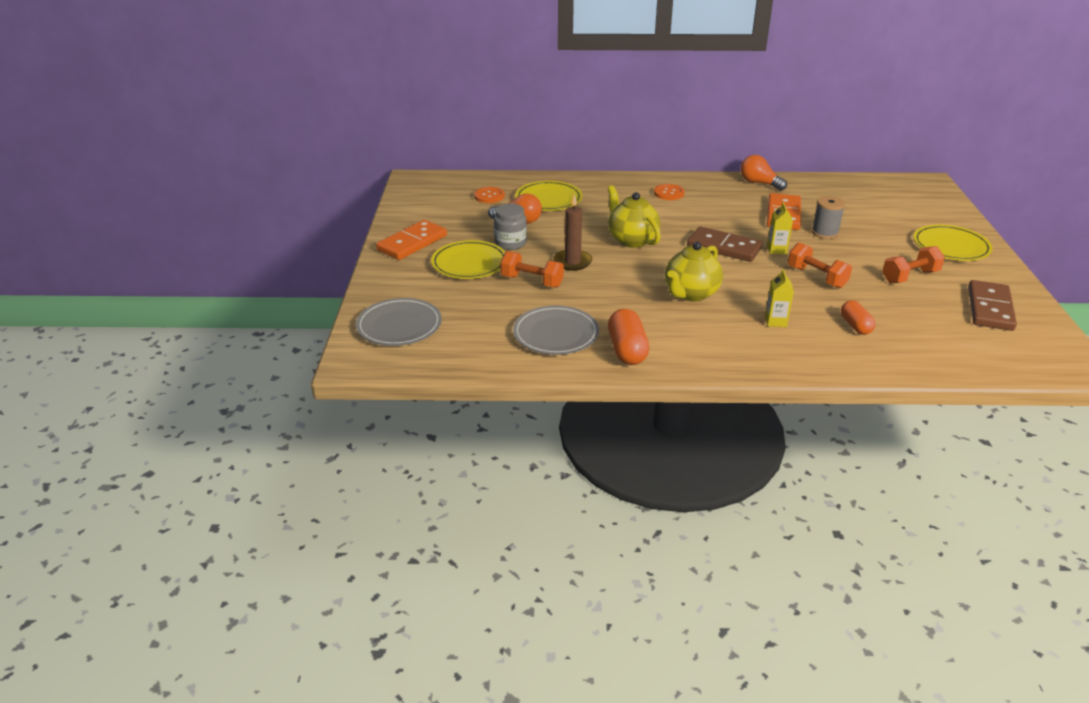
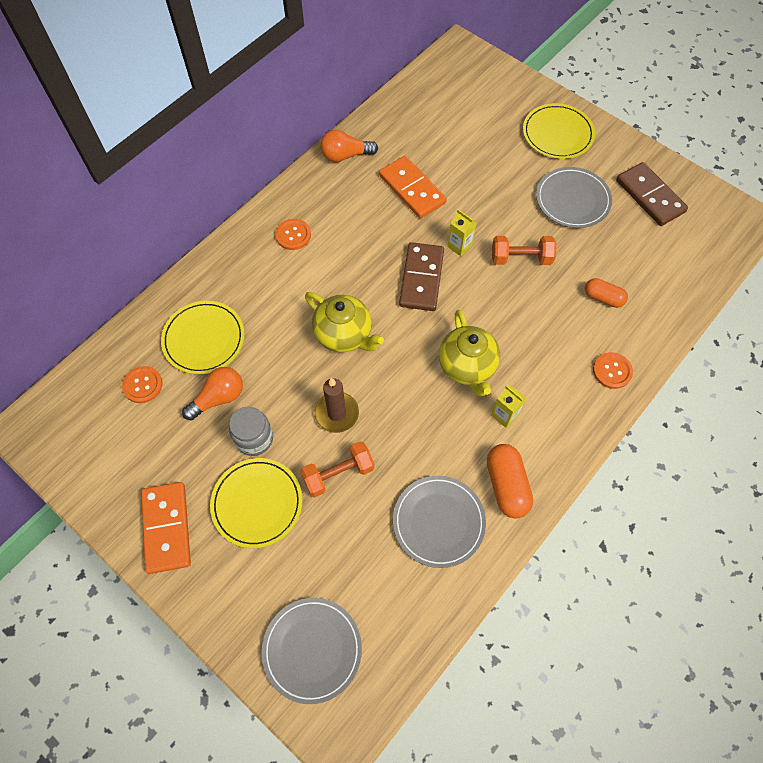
camera: 50 degrees left, 30 degrees up
yellow teapot [608,185,661,248] -> yellow teapot turned 150 degrees counterclockwise [305,292,384,353]
orange capsule [608,309,649,365] -> orange capsule turned 45 degrees clockwise [487,444,533,518]
brown domino [687,227,763,262] -> brown domino turned 60 degrees counterclockwise [399,242,444,311]
yellow carton [765,269,794,327] -> yellow carton moved to [491,385,527,428]
grey spool [811,196,845,239] -> none
orange dumbbell [882,246,945,283] -> grey plate [536,167,612,228]
none -> orange button [593,352,633,389]

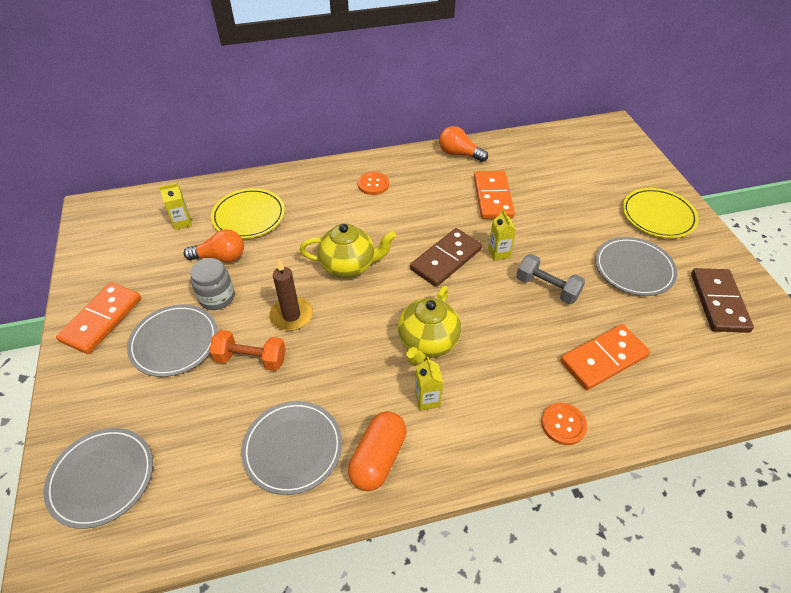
camera: 35 degrees right, 15 degrees down
orange button [122,366,163,403] -> yellow carton [159,183,192,230]
yellow plate [210,458,303,548] -> grey plate [127,304,218,377]
yellow teapot [305,292,384,353] -> yellow teapot turned 75 degrees counterclockwise [300,224,396,278]
orange dumbbell [492,236,557,265] -> grey dumbbell [516,254,585,304]
orange capsule [585,278,628,308] -> orange domino [560,324,650,390]

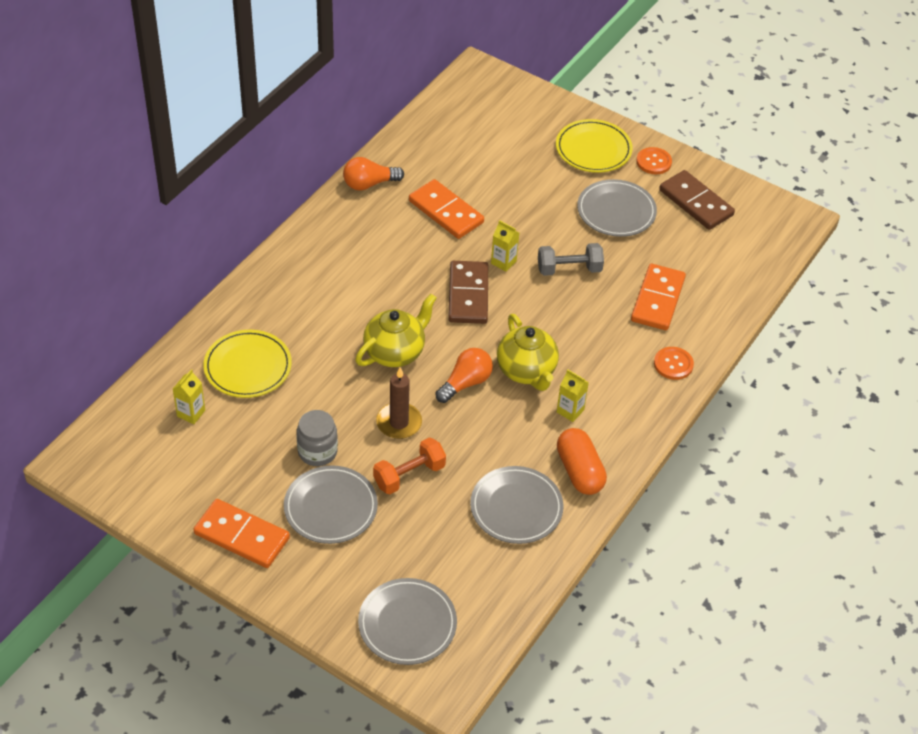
camera: 45 degrees left, 0 degrees up
orange domino [56,282,141,354] -> orange domino turned 45 degrees counterclockwise [194,499,290,568]
orange light bulb [184,229,244,263] -> orange light bulb moved to [435,348,493,403]
orange button [358,172,389,195] -> orange button moved to [636,147,672,174]

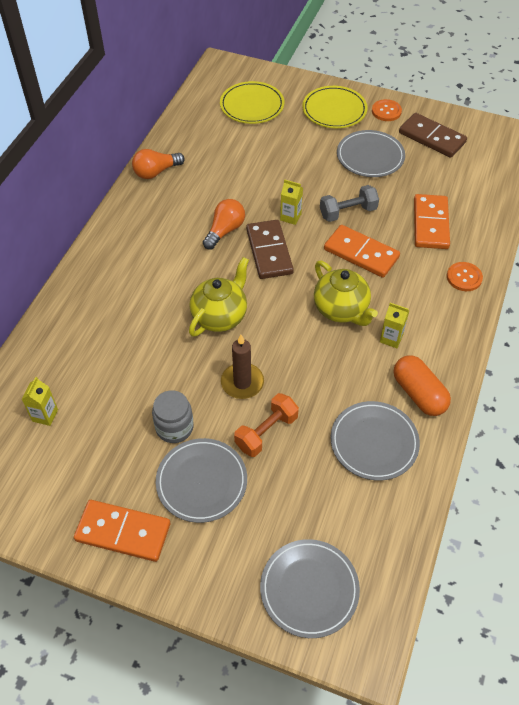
camera: 10 degrees left, 5 degrees up
yellow plate [203,330,292,398] -> yellow plate moved to [220,81,284,124]
orange domino [409,179,484,239] -> orange domino moved to [324,225,400,278]
orange light bulb [435,348,493,403] -> orange light bulb moved to [203,199,245,249]

